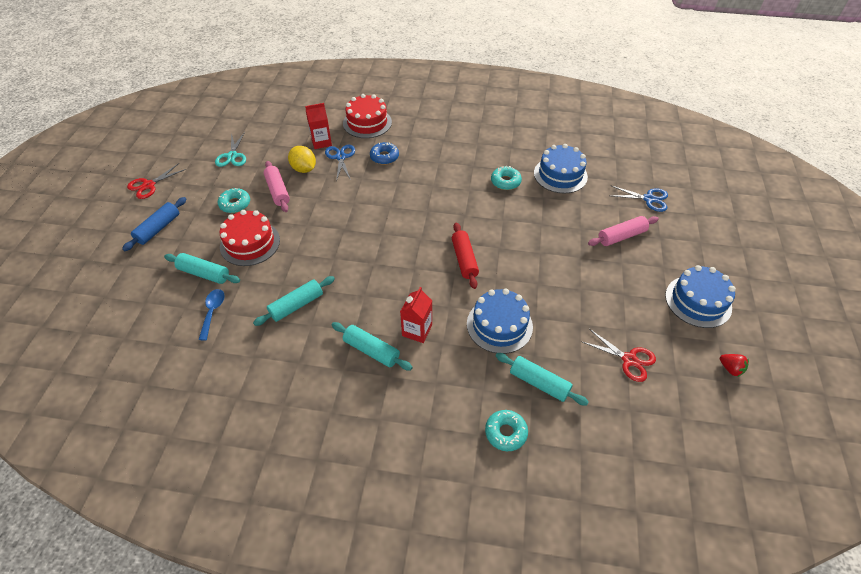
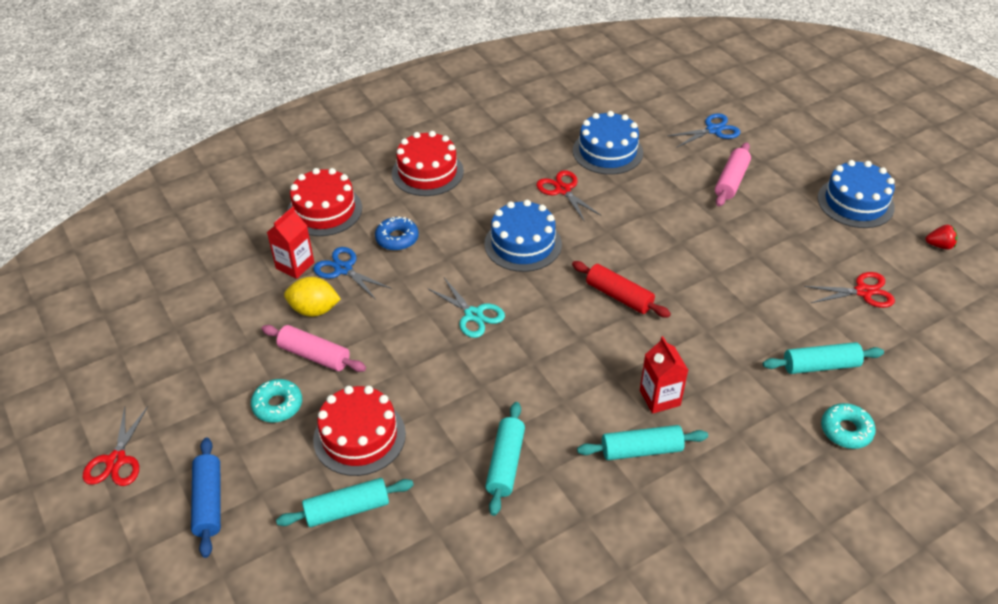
camera: 40 degrees left, 5 degrees down
blue spoon [198,289,225,341] -> none
turquoise scissors [215,132,246,167] -> turquoise scissors moved to [427,278,505,338]
blue cake [467,288,533,354] -> blue cake moved to [484,200,562,272]
turquoise donut [491,166,522,190] -> red scissors [536,170,602,222]
none -> red cake [392,131,464,196]

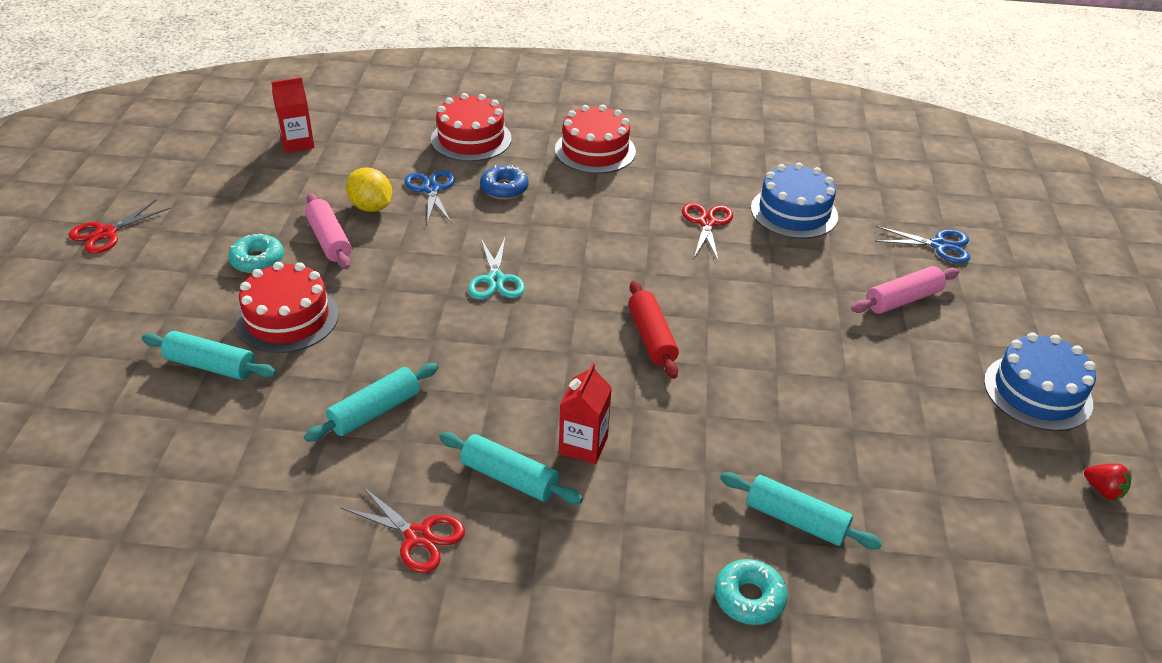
camera: 35 degrees right, 5 degrees down
blue rolling pin [191,438,221,558] -> none
red carton [267,207,314,279] -> red carton moved to [271,77,314,153]
blue cake [484,200,562,272] -> none
red scissors [804,272,895,308] -> red scissors moved to [341,486,465,573]

